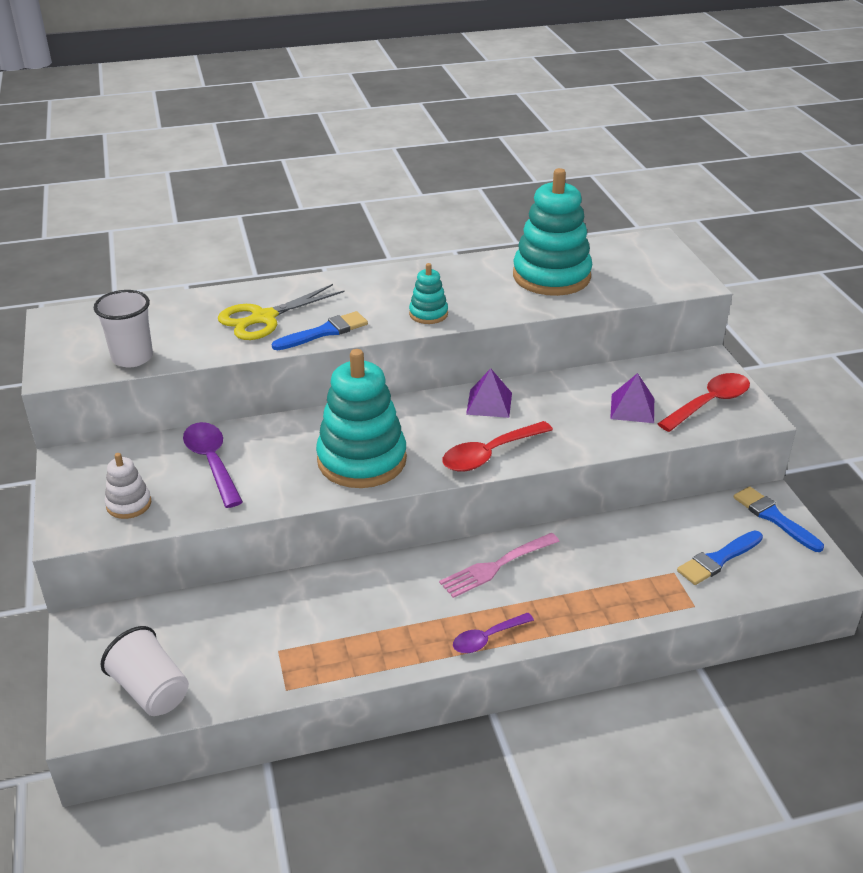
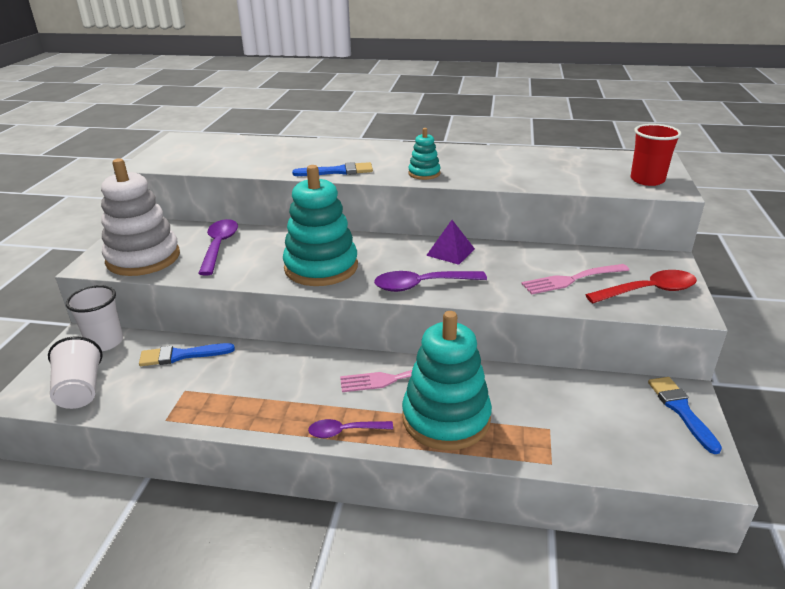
camera: 25 degrees right, 5 degrees down
white cup [94,290,153,368] -> white cup moved to [66,285,123,351]
white stacking toy [105,453,151,519] -> white stacking toy [101,158,180,276], size x2.11
yellow scissors [218,284,345,340] -> none
red spoon [442,421,553,472] -> purple spoon [374,271,487,292]
turquoise stacking toy [513,168,592,296] -> turquoise stacking toy moved to [402,311,492,450]
purple pyramid [610,373,654,423] -> pink fork [521,264,629,294]
blue brush [677,531,763,585] -> blue brush moved to [139,343,235,366]
none -> red cup [631,124,682,186]

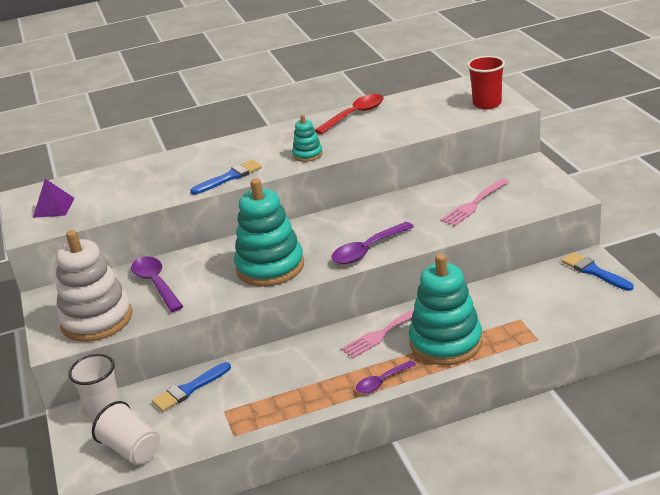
camera: 25 degrees left, 0 degrees up
purple pyramid [426,220,475,265] -> purple pyramid moved to [33,179,75,218]
red spoon [586,270,697,303] -> red spoon moved to [315,94,384,134]

